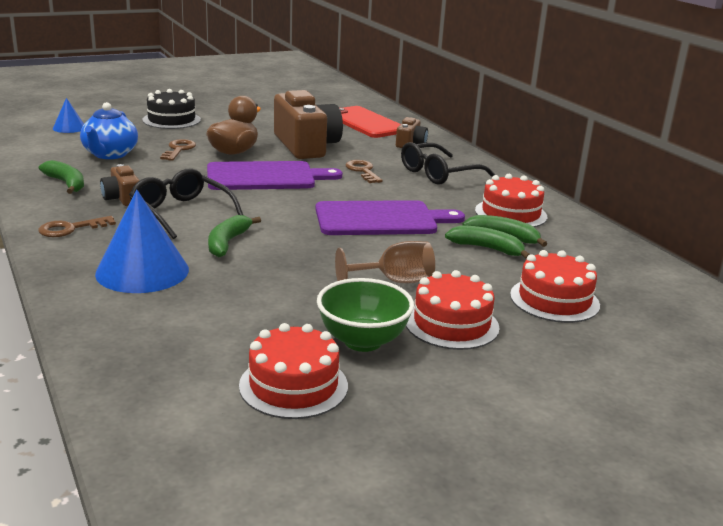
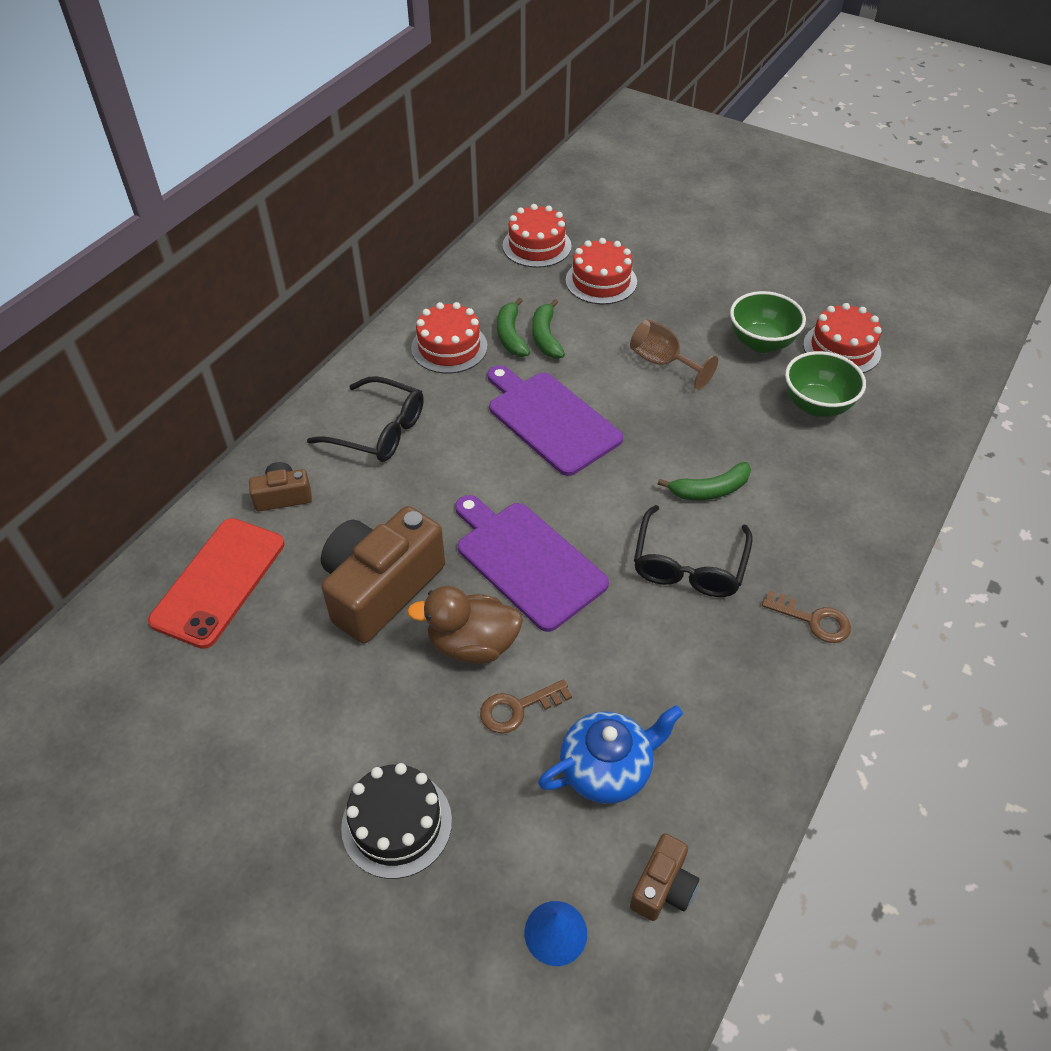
camera: 120 degrees left, 25 degrees up
green banana [39,160,84,194] -> none
blue cone [95,190,189,293] -> none
brown camera [100,164,140,206] -> brown camera moved to [630,834,699,921]
brown key [345,160,383,183] -> none
red cake [406,270,500,350] -> red cake moved to [502,204,572,268]
none -> green bowl [785,351,866,417]

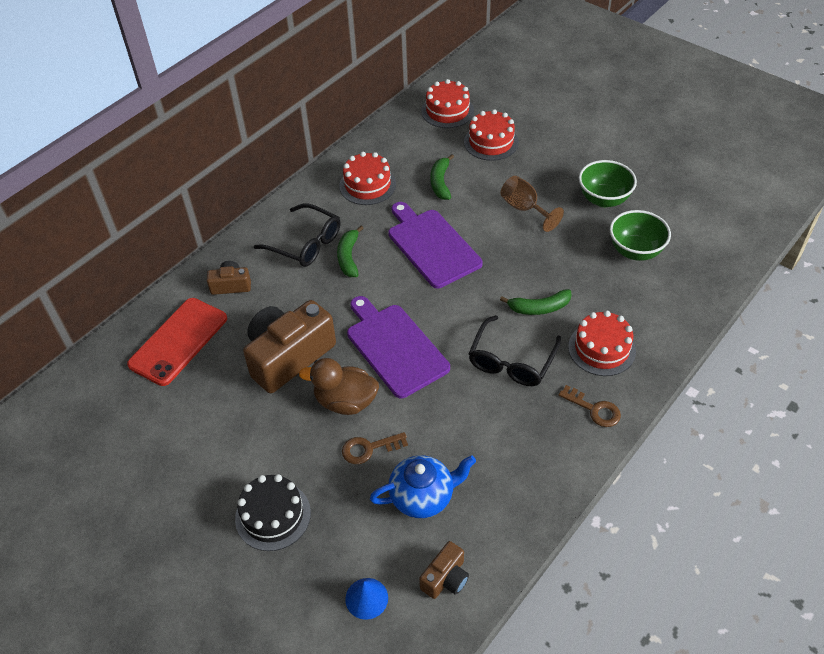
camera: 10 degrees right, 0 degrees up
green banana [497,298,530,357] -> green banana moved to [337,226,364,277]
red cake [803,303,882,373] -> red cake moved to [568,311,636,376]

